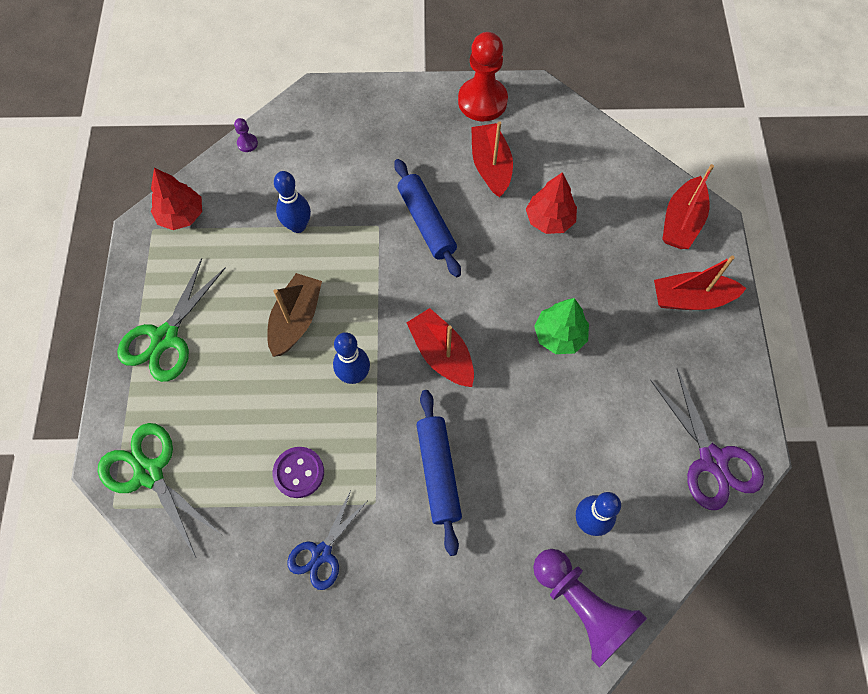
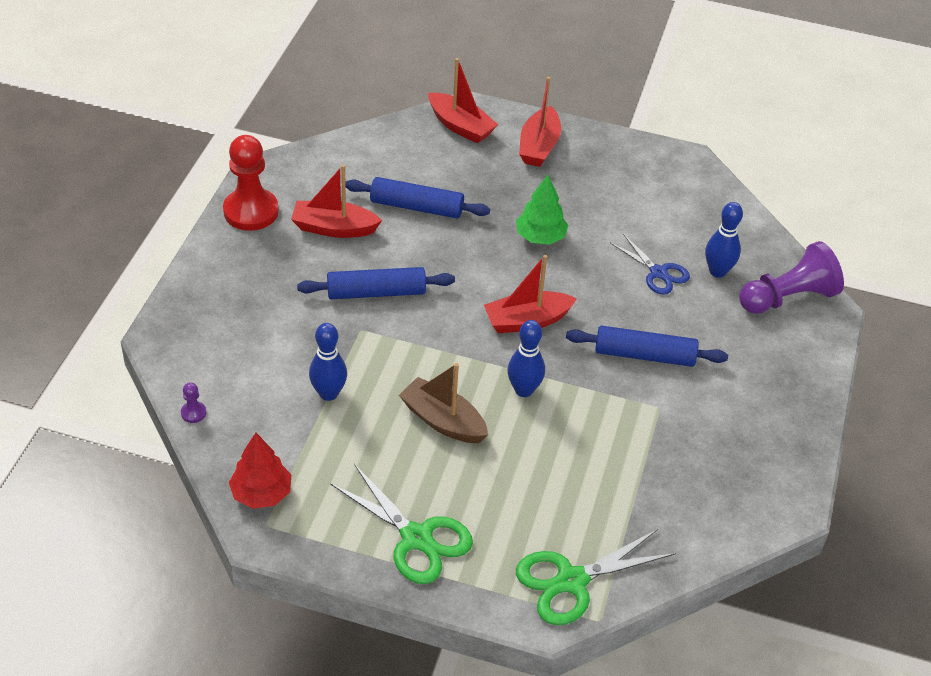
camera: 75 degrees left, 20 degrees down
purple button [273,447,324,498] -> none
blue scissors [287,490,367,590] -> blue scissors moved to [610,234,690,295]
red tree [526,172,577,234] -> blue rolling pin [345,177,490,218]
purple scissors [650,369,764,510] -> none

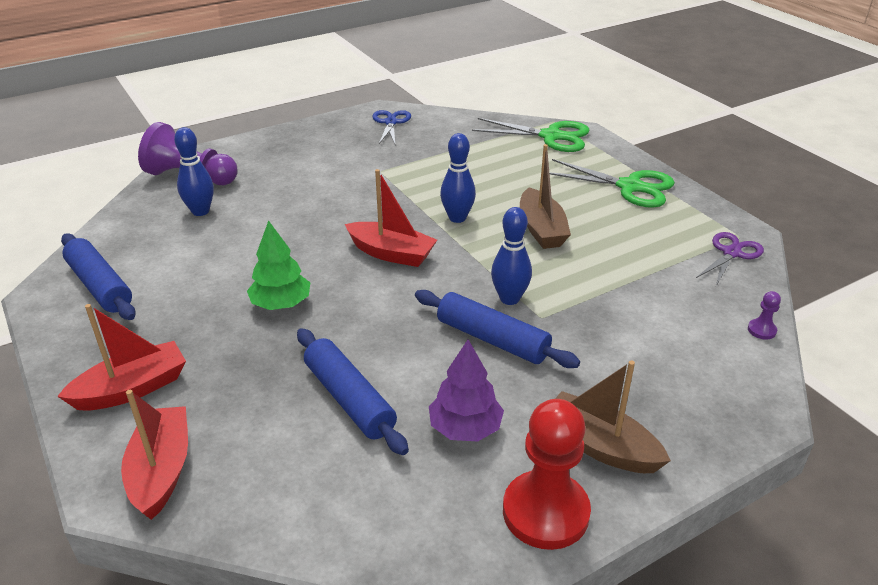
camera: 135 degrees left, 10 degrees down
red tree [229,433,291,509] -> purple scissors [696,232,764,286]
red boat [291,165,382,238] -> purple tree [429,339,504,442]
blue bowling pin [309,323,347,401] -> blue bowling pin moved to [491,207,532,305]
green scissors [330,464,473,584] -> green scissors turned 120 degrees clockwise [549,159,675,208]
blue rolling pin [566,325,728,367] -> blue rolling pin moved to [61,234,136,320]
blue scissors [610,234,690,295] -> blue scissors moved to [372,110,411,144]
none -> brown boat [555,361,671,473]

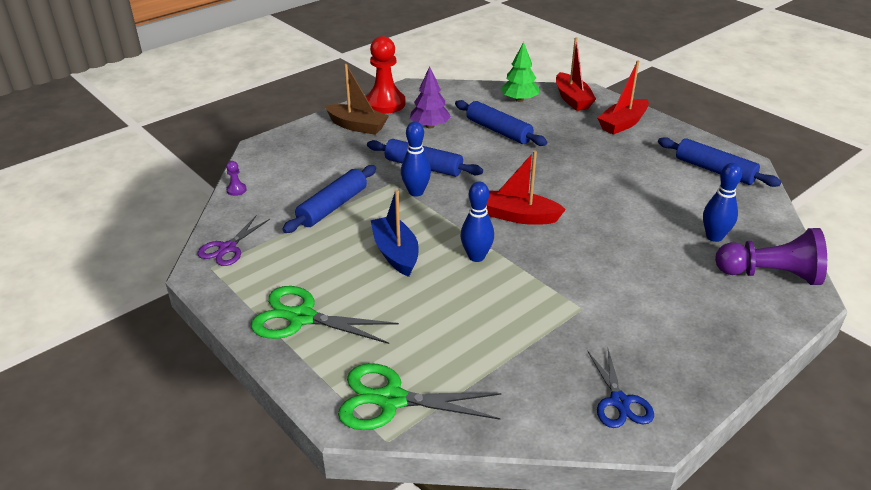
camera: 170 degrees right, 0 degrees up
green tree [247,220,310,310] -> green tree moved to [501,42,539,102]
brown boat [520,144,571,249] -> blue boat [370,190,419,277]
none -> blue rolling pin [282,165,376,233]

